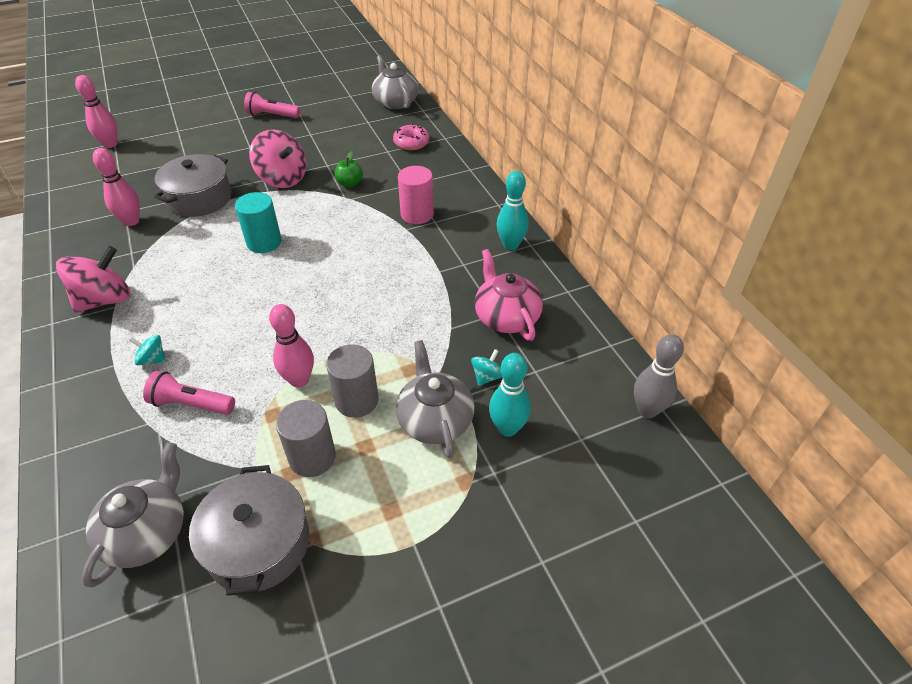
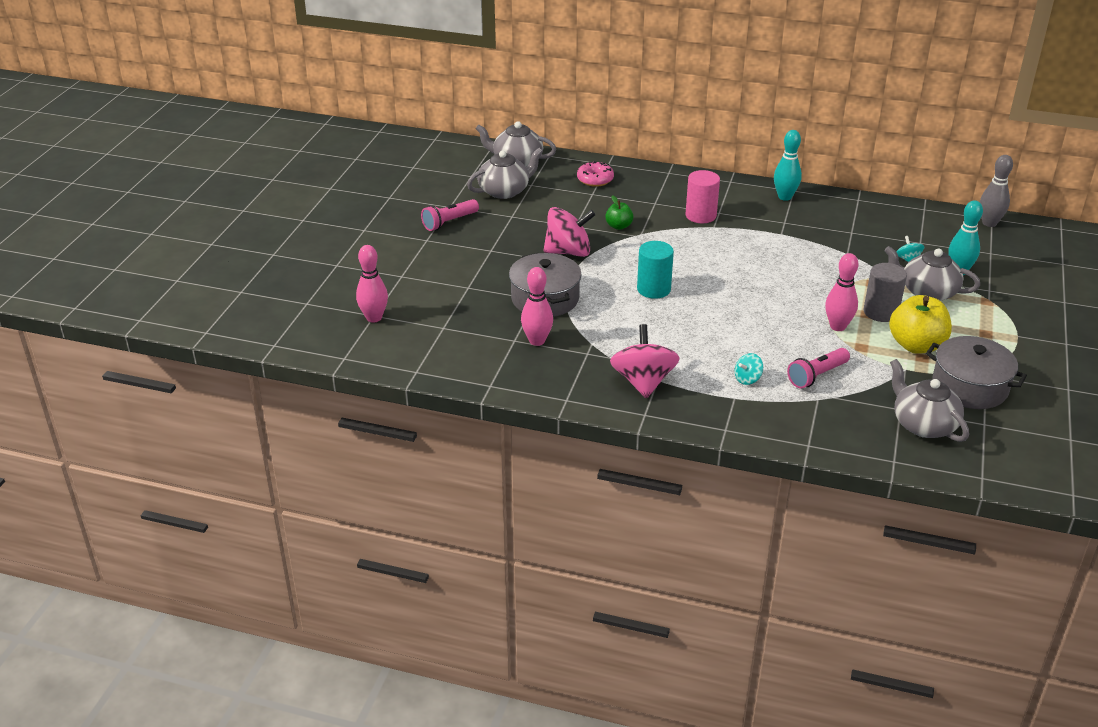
camera: 50 degrees left, 10 degrees down
grey cylinder [276,400,336,477] -> yellow apple [889,295,952,354]
pink teapot [475,249,543,341] -> none
none -> grey teapot [467,148,543,199]

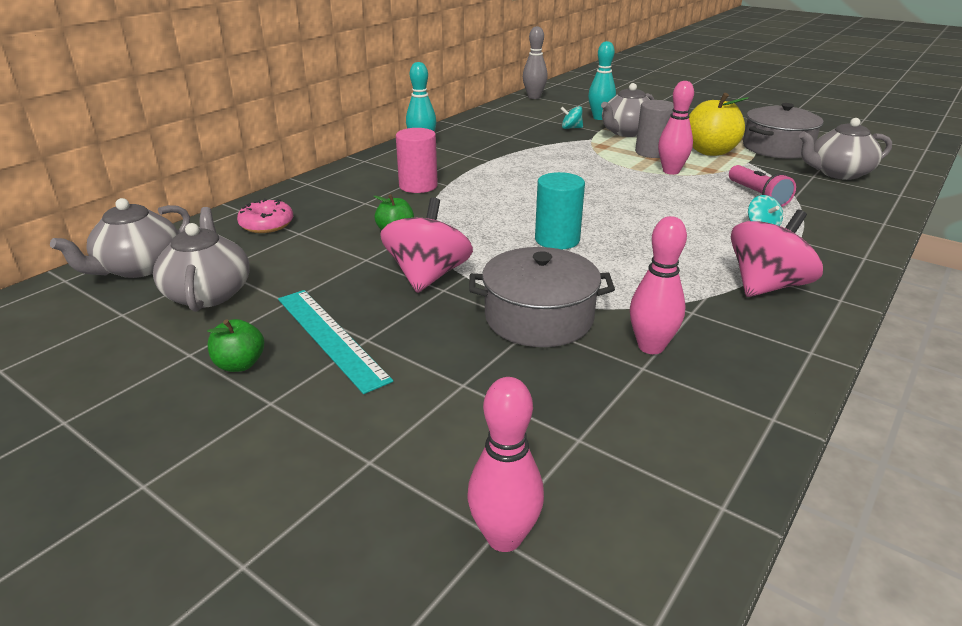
camera: 70 degrees left, 5 degrees down
pink flashlight [421,199,479,231] -> green apple [207,319,264,372]
pink spinning top [610,324,680,399] -> pink spinning top turned 120 degrees clockwise [731,210,823,297]
none -> turquoise ruler [278,290,393,394]

